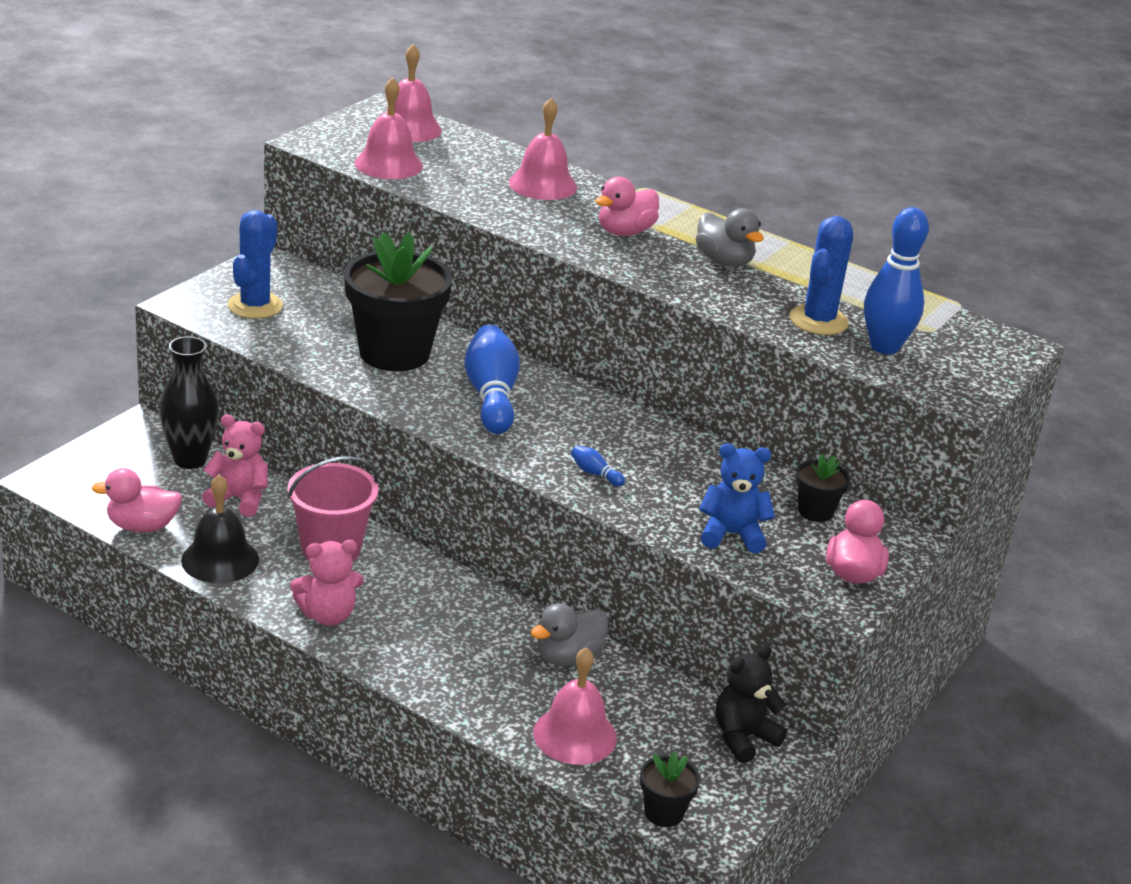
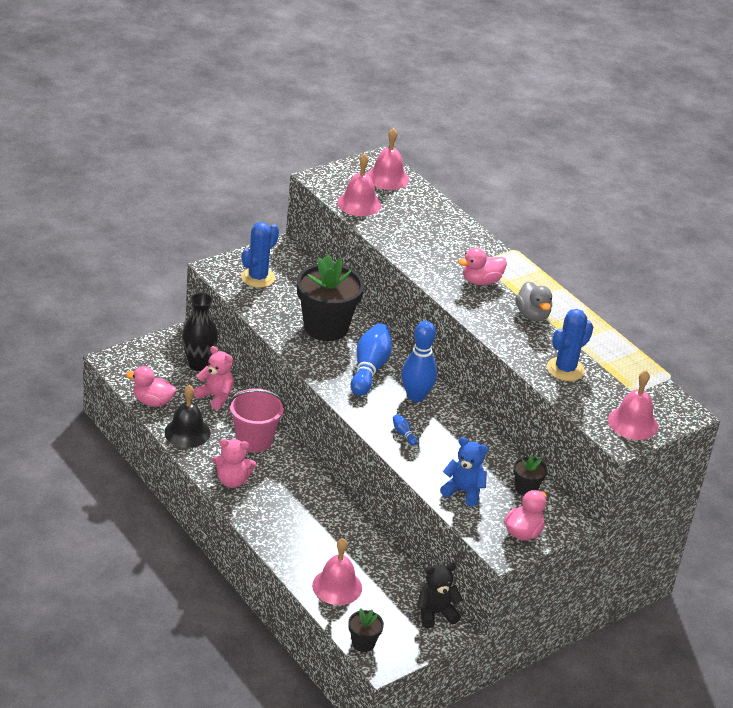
camera: 20 degrees right, 5 degrees up
pink bell [509,98,577,200] -> pink bell moved to [608,370,658,440]
grey duck [531,603,608,666] -> none
blue bowling pin [864,207,929,355] -> blue bowling pin moved to [401,321,437,402]

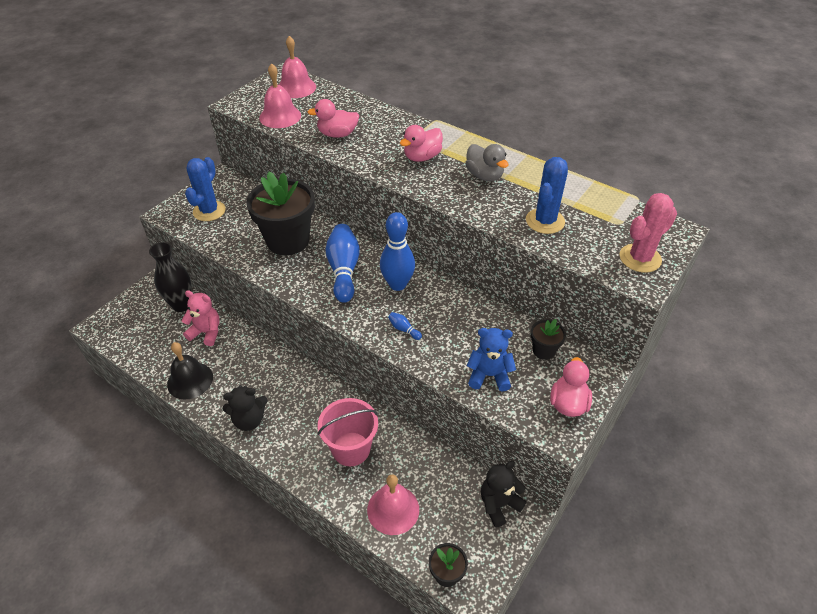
camera: 15 degrees left, 10 degrees up
pink duck [126,366,176,407] -> pink duck moved to [307,99,359,138]
pink teddy bear [212,439,256,488] -> black teddy bear [223,385,268,431]
pink bucket [228,388,285,453] -> pink bucket moved to [318,398,378,466]
pink bell [608,370,658,440] -> pink cactus [620,193,677,273]

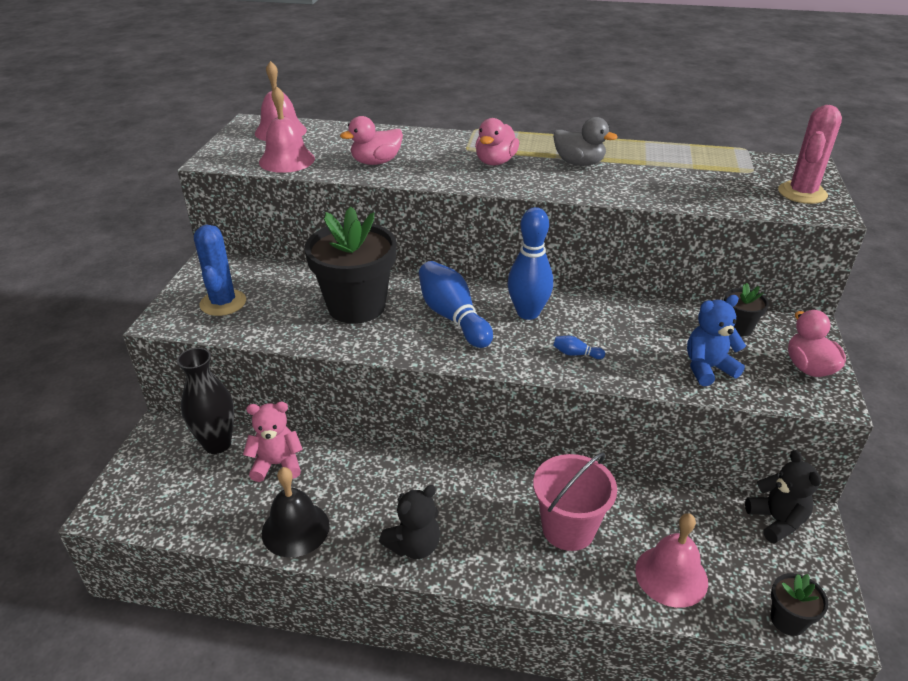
camera: 25 degrees left, 10 degrees down
black teddy bear [481,461,526,527] -> black teddy bear turned 135 degrees clockwise [745,450,821,544]
blue cactus [526,157,568,234] -> none

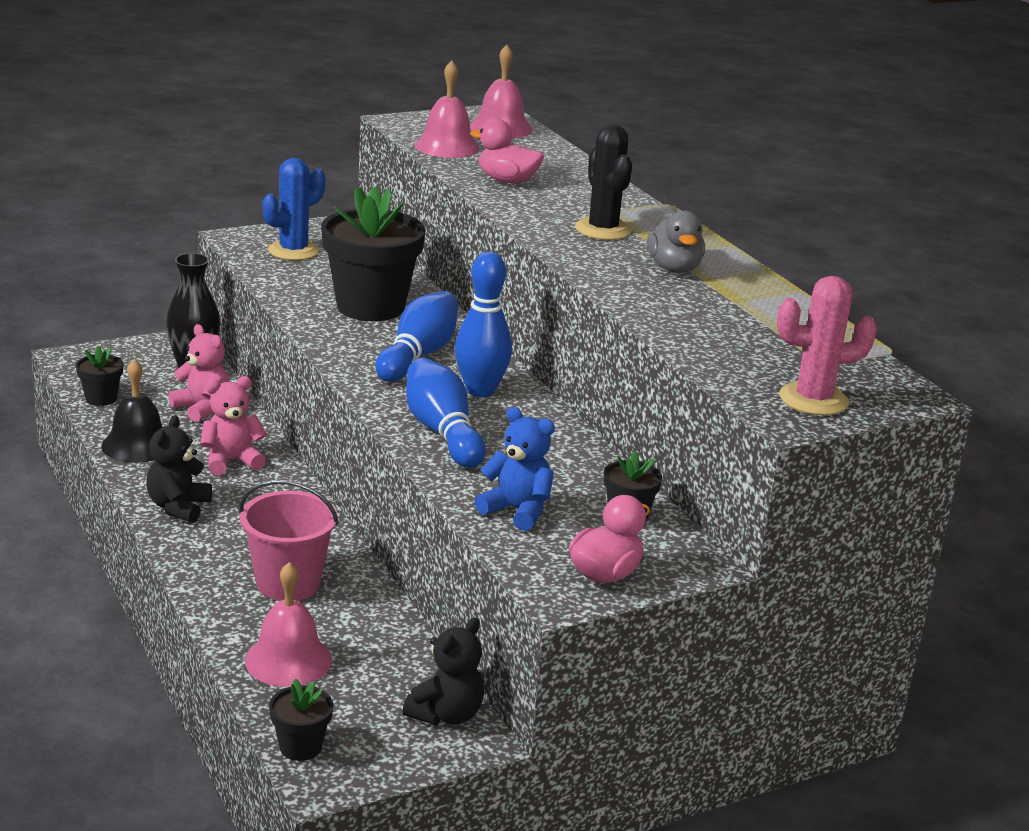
camera: 50 degrees right, 10 degrees down
black teddy bear [379,485,441,559] -> black teddy bear turned 90 degrees clockwise [146,415,212,523]
pink duck [475,118,519,166] -> black cactus [575,124,632,240]
blue bowling pin [553,336,605,359] -> blue bowling pin [406,358,486,468], size x2.43
none -> black flower pot [76,346,124,406]
none -> pink teddy bear [200,376,267,476]

